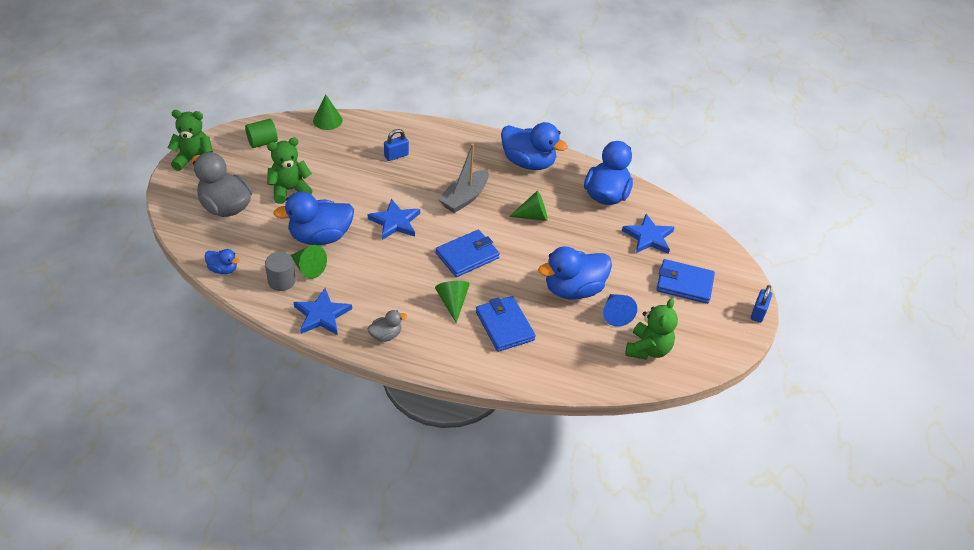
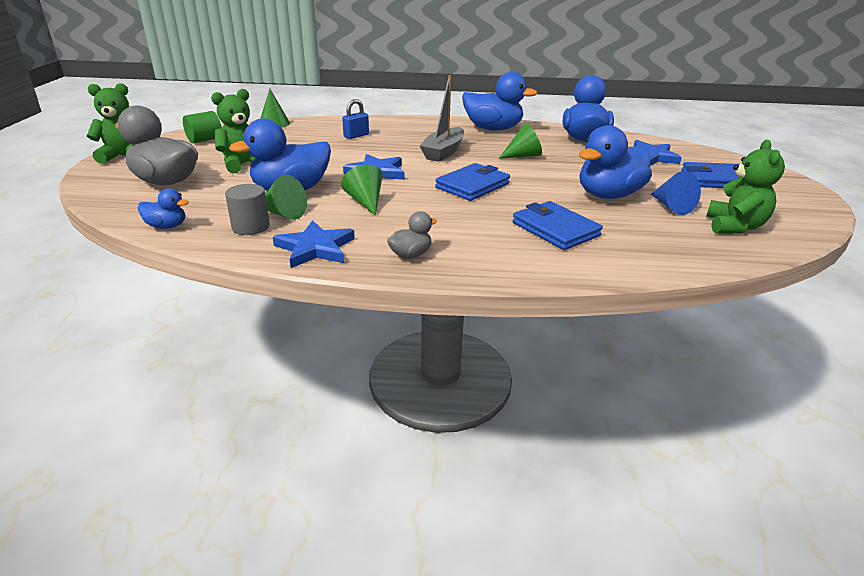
camera: 10 degrees left, 15 degrees down
green cone [435,281,470,323] -> green cone moved to [341,165,382,216]
blue padlock [751,285,772,323] -> none

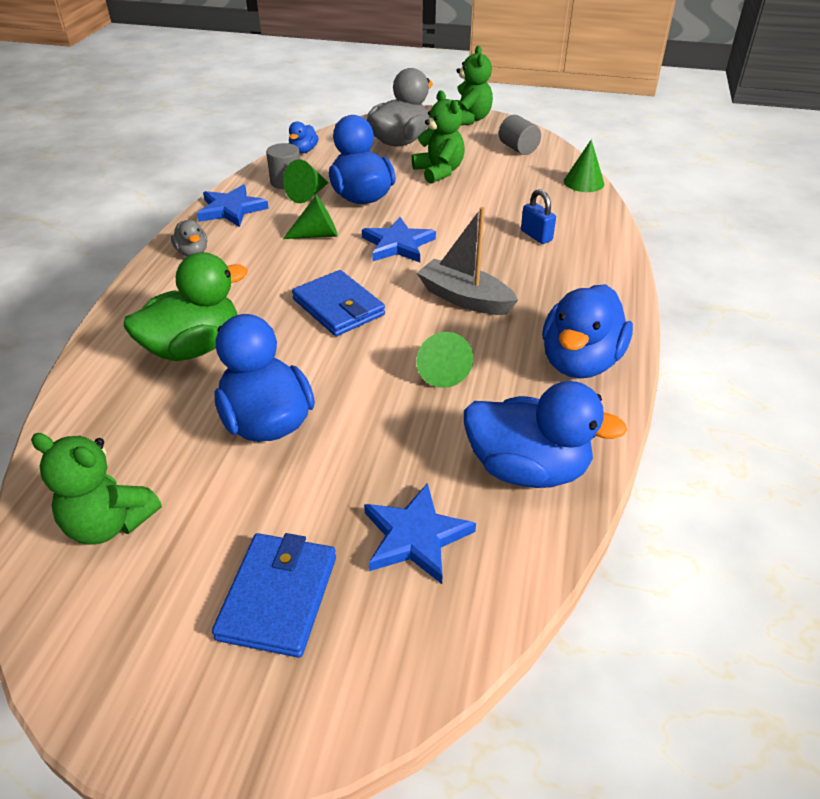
camera: 100 degrees right, 10 degrees up
green cylinder [183,111,222,143] -> grey cylinder [499,115,541,155]
blue wallet [513,201,603,250] -> green duck [124,252,248,361]
blue cone [651,171,701,215] -> none

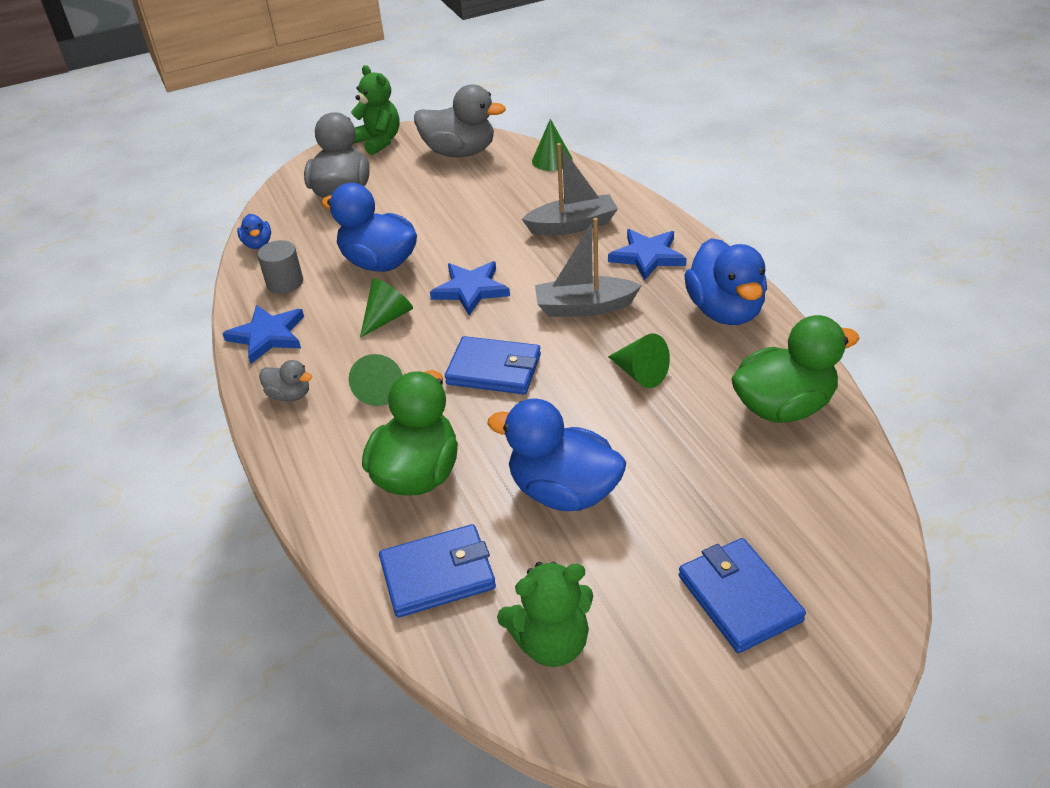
camera: 35 degrees left, 0 degrees up
green cone [283,159,328,203] -> green cone moved to [349,354,403,406]
blue star [364,483,476,584] -> blue star moved to [608,229,686,281]
green teddy bear [412,91,465,184] -> none
blue duck [464,381,627,488] -> green duck [731,315,859,423]
grey cylinder [499,115,541,155] -> grey duck [414,84,506,157]
blue padlock [521,189,556,244] -> grey boat [522,143,618,235]
none -> blue wallet [379,524,496,618]

